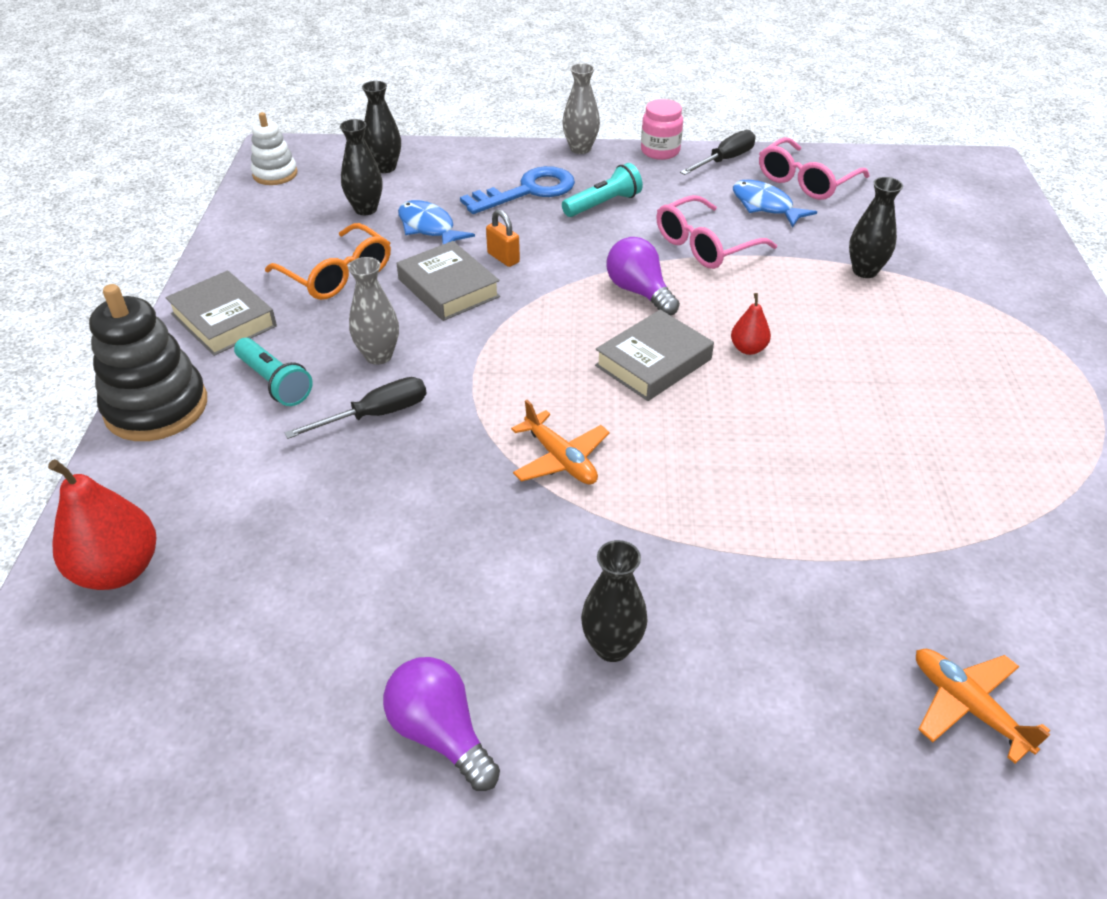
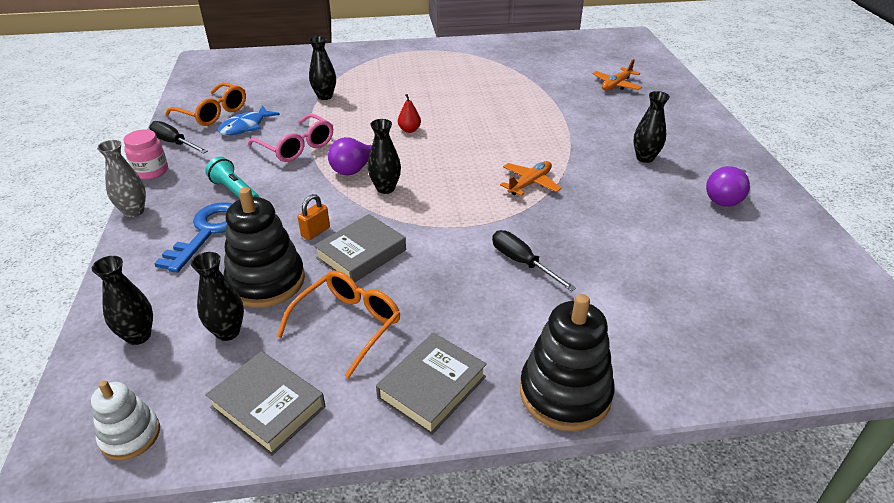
camera: 100 degrees left, 5 degrees down
red pear [48,459,156,590] -> none
turquoise flashlight [234,338,313,406] -> none
grey vase [348,257,399,365] -> none
blue fish [398,200,475,244] -> black stacking toy [224,187,305,308]
blue key [460,166,575,214] -> blue key turned 60 degrees clockwise [154,202,232,273]
grey book [595,310,714,401] -> grey book moved to [206,351,325,456]
pink glasses [759,137,869,200] -> orange glasses [165,82,246,126]
none -> black vase [368,119,401,194]

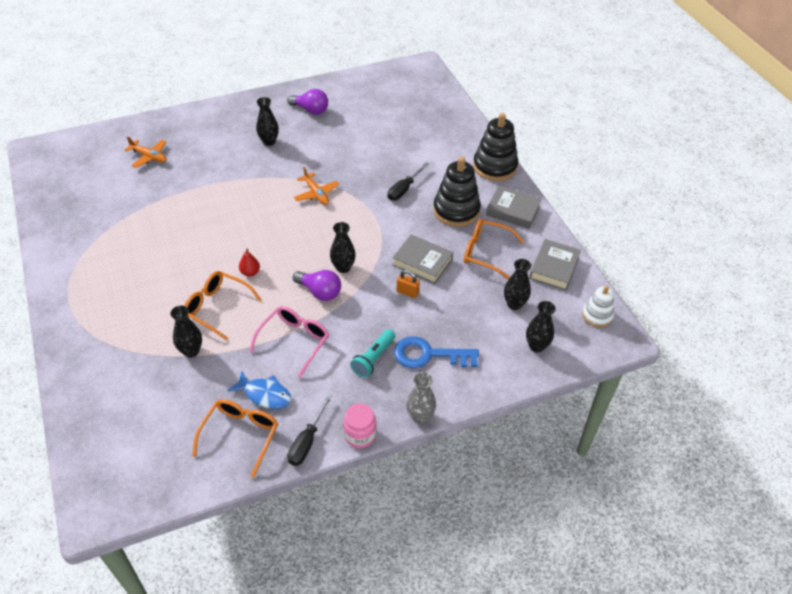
camera: 105 degrees left, 10 degrees up
black stacking toy [224,187,305,308] -> black stacking toy moved to [433,157,481,227]
orange plane [500,161,561,196] -> orange plane turned 150 degrees counterclockwise [294,167,339,205]
none -> orange glasses [184,271,262,341]

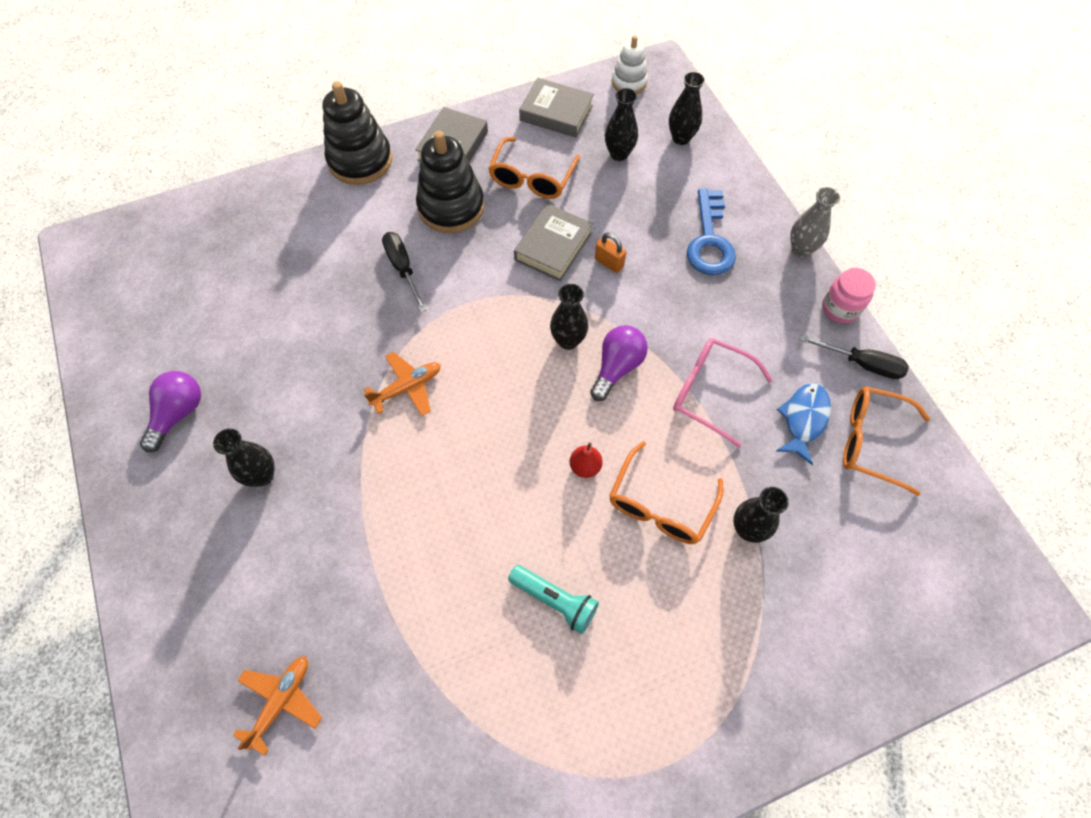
camera: 90 degrees left, 15 degrees up
turquoise flashlight [350,329,395,378] -> turquoise flashlight moved to [508,565,599,634]
black screwdriver [387,162,429,201] -> black screwdriver turned 150 degrees counterclockwise [382,232,427,312]
orange padlock [397,270,420,298] -> orange padlock turned 75 degrees counterclockwise [595,232,626,273]

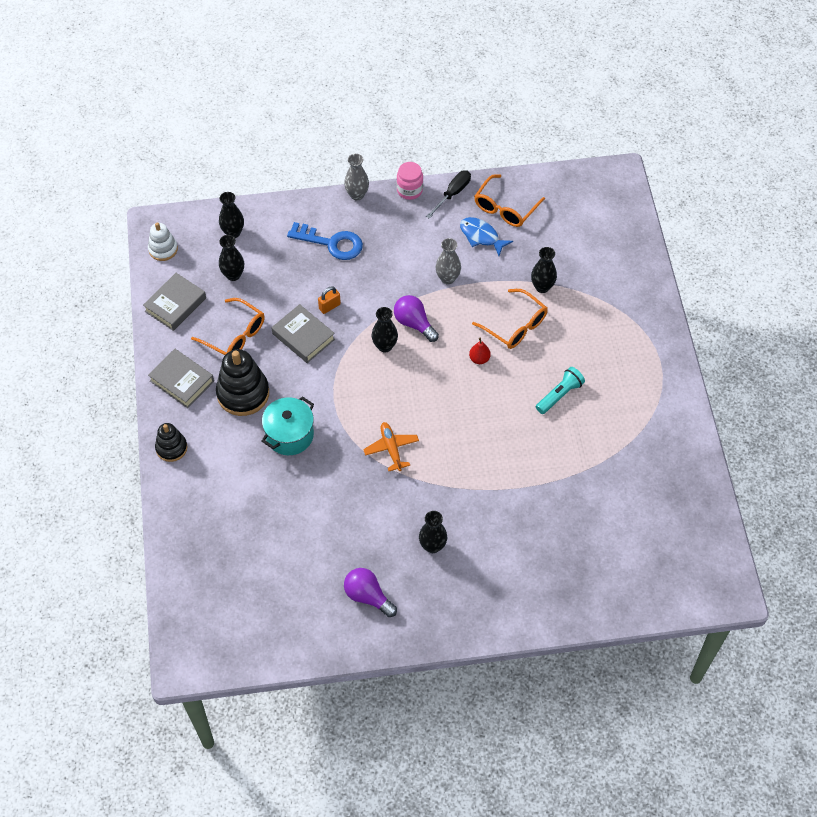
camera: 75 degrees left, 5 degrees down
orange plane [233,656,322,756] -> none
black stacking toy [323,81,392,185] -> black stacking toy [155,423,187,462], size x0.59
black screwdriver [382,232,427,312] -> turquoise pot [262,396,314,455]
pink glasses [673,338,773,447] -> grey vase [436,238,461,284]

